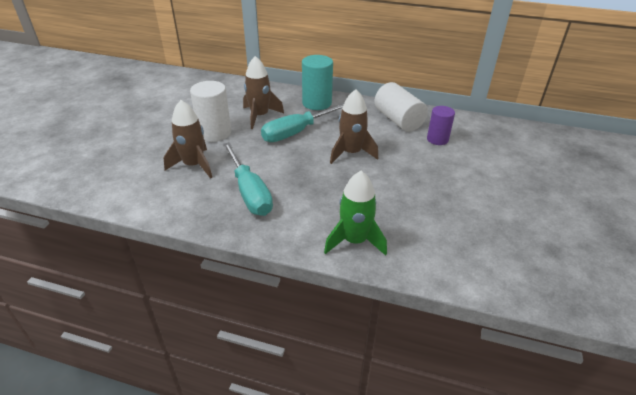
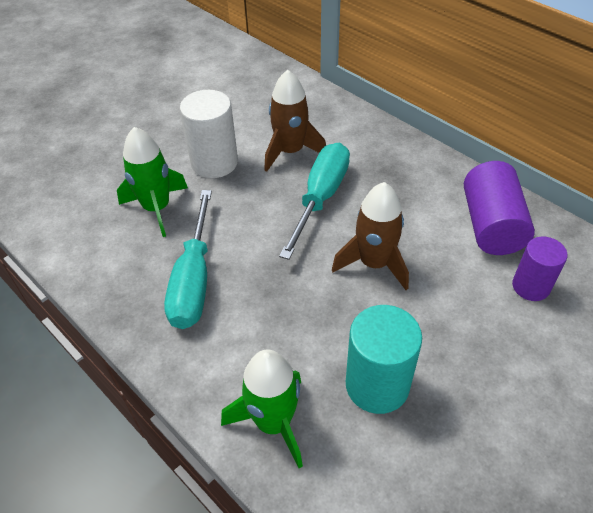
camera: 30 degrees right, 10 degrees up
brown rocket [164,100,212,178] -> green rocket [117,127,188,237]
turquoise screwdriver [261,103,344,142] -> turquoise screwdriver turned 120 degrees clockwise [279,143,350,260]
turquoise cylinder [302,55,333,110] -> turquoise cylinder moved to [346,305,422,414]
white cylinder [374,82,428,132] -> purple cylinder [464,161,535,255]

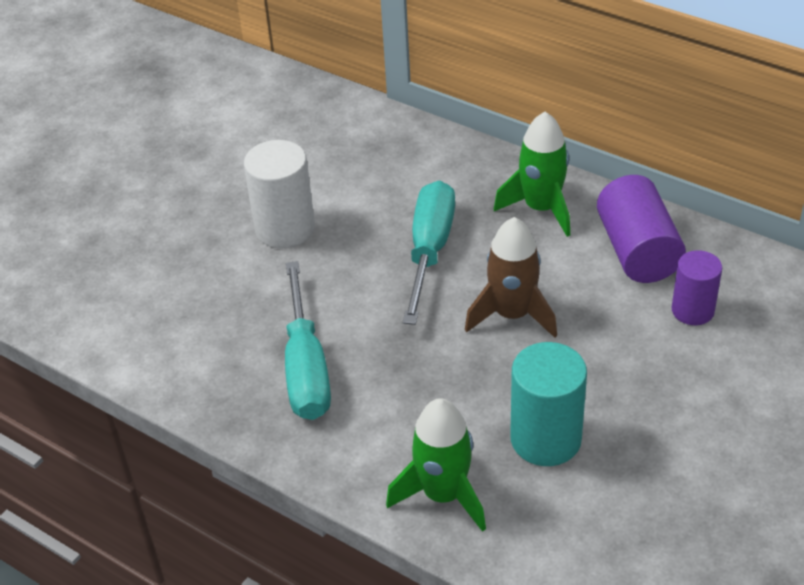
camera: 10 degrees left, 5 degrees down
green rocket [117,127,188,237] -> green rocket moved to [494,112,570,237]
brown rocket [264,70,326,172] -> none

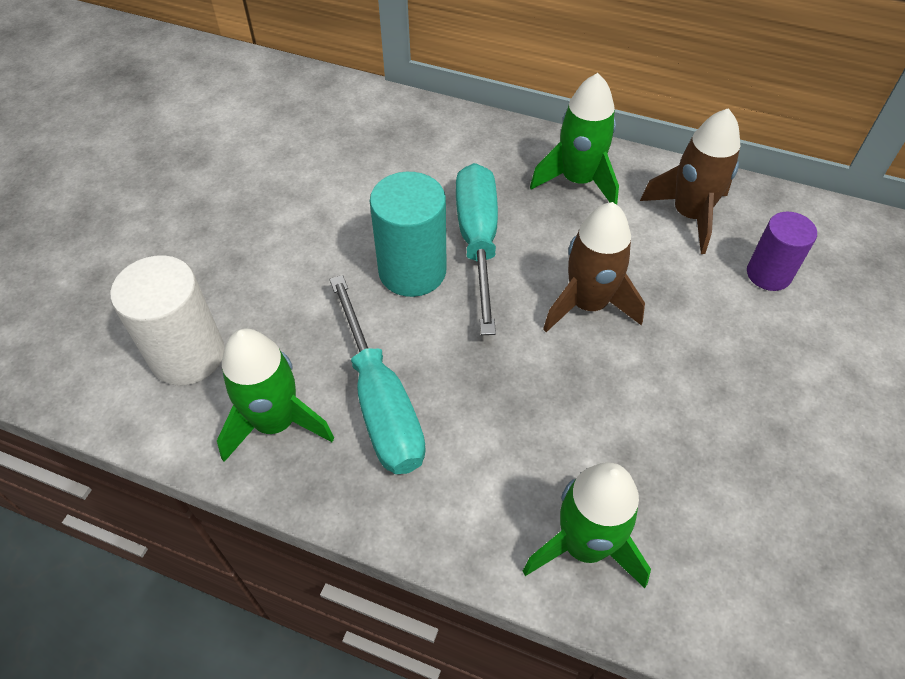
camera: 15 degrees left, 10 degrees up
white cylinder [244,140,315,249] -> white cylinder moved to [110,255,224,386]
turquoise cylinder [510,342,587,466] -> turquoise cylinder moved to [370,172,447,297]
purple cylinder [597,175,686,283] -> brown rocket [640,108,740,254]
none -> green rocket [217,329,334,462]

